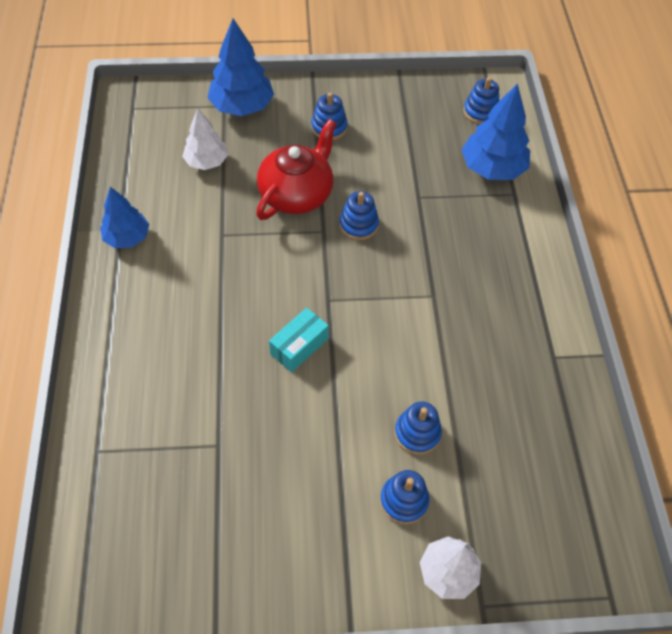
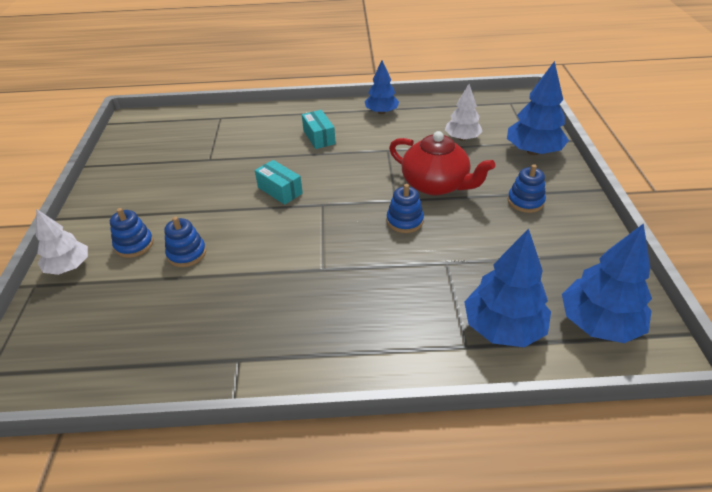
camera: 95 degrees right, 15 degrees down
blue stacking toy [463,77,500,124] -> blue tree [562,223,652,343]
none -> turquoise box [302,110,336,149]

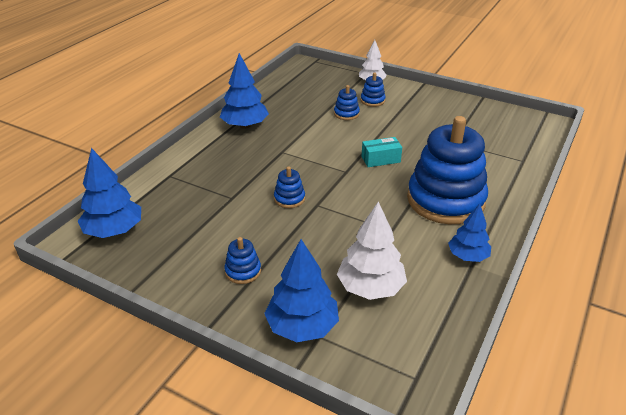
camera: 120 degrees right, 5 degrees down
turquoise box [302,110,336,149] -> blue stacking toy [407,116,488,224]
red teapot [389,131,495,195] -> none
white tree [445,84,483,141] -> white tree [337,201,407,300], size x1.53
blue tree [464,228,551,347] -> blue tree moved to [220,53,269,129]

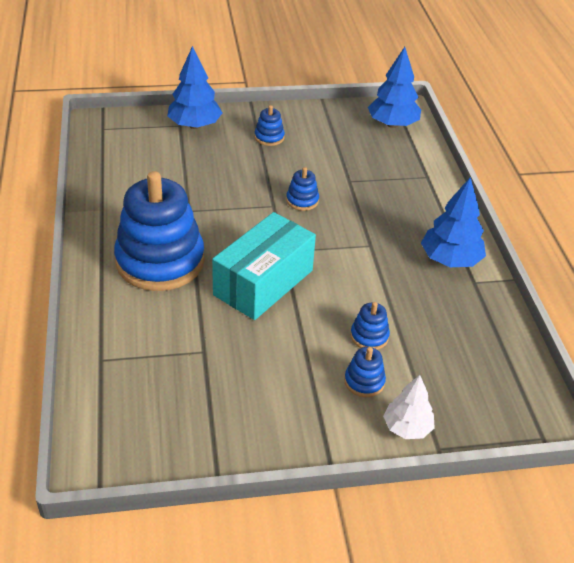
camera: 140 degrees right, 5 degrees up
white tree [337,201,407,300] -> none
turquoise box [361,137,402,167] -> turquoise box [212,212,316,320], size x2.11
blue tree [448,204,491,262] -> none

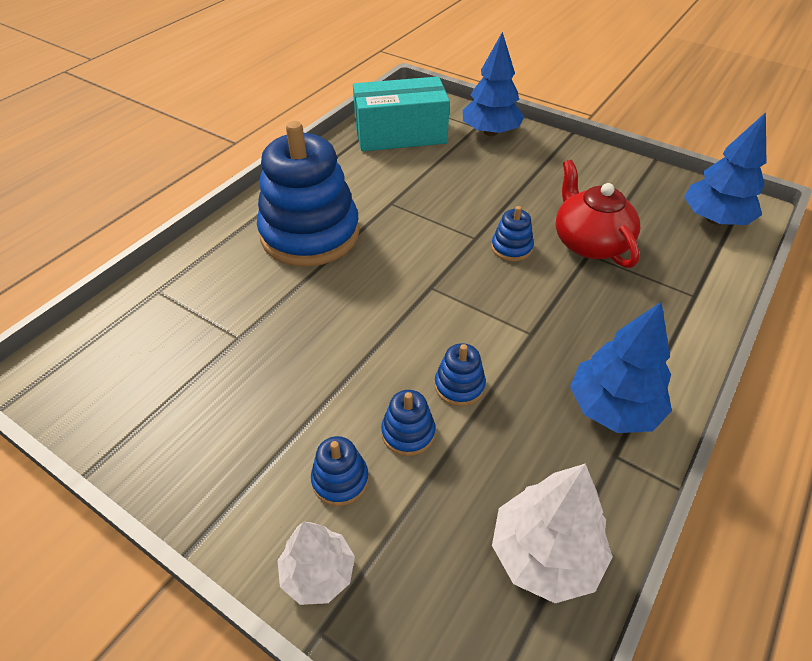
camera: 45 degrees right, 5 degrees up
turquoise box [212,212,316,320] -> turquoise box moved to [353,77,450,151]
blue stacking toy [255,105,285,146] -> blue stacking toy moved to [434,343,486,406]
none -> white tree [492,463,613,603]
none -> red teapot [556,160,640,268]

